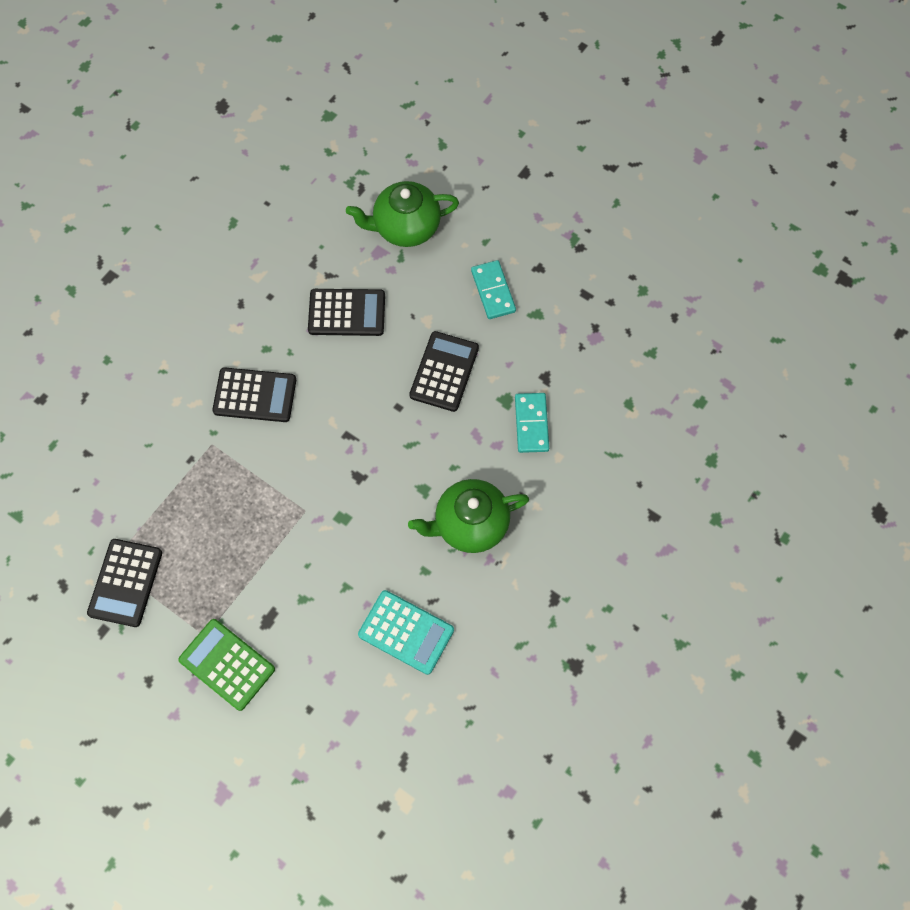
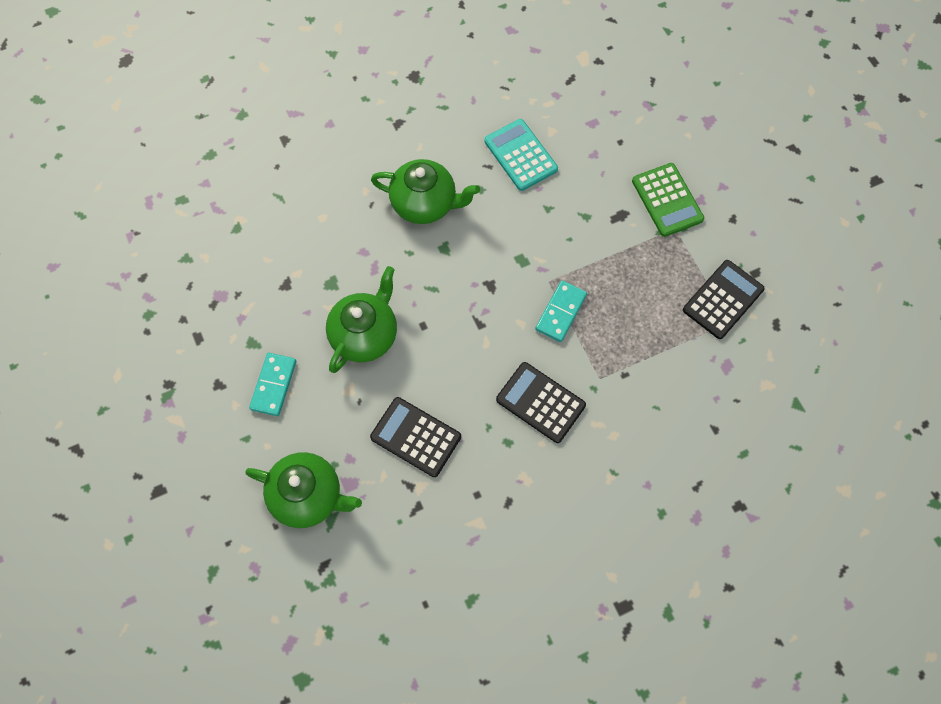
camera: 150 degrees left, 0 degrees up
black calculator [409,331,479,412] -> green teapot [326,266,397,373]
turquoise domino [515,393,549,453] -> turquoise domino moved to [535,281,587,342]

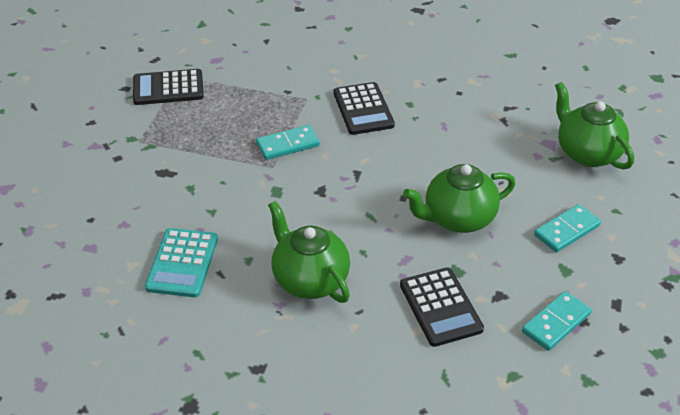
camera: 140 degrees left, 25 degrees down
black calculator [370,397,461,477] -> black calculator moved to [400,267,484,347]
green calculator [632,163,704,237] -> none
none -> turquoise domino [522,291,592,351]

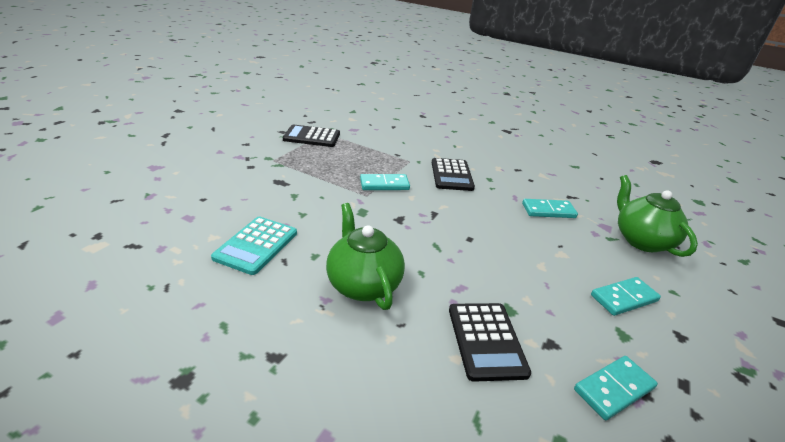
camera: 10 degrees right, 10 degrees down
green teapot [403,164,516,233] -> none
none -> turquoise domino [522,199,578,218]

